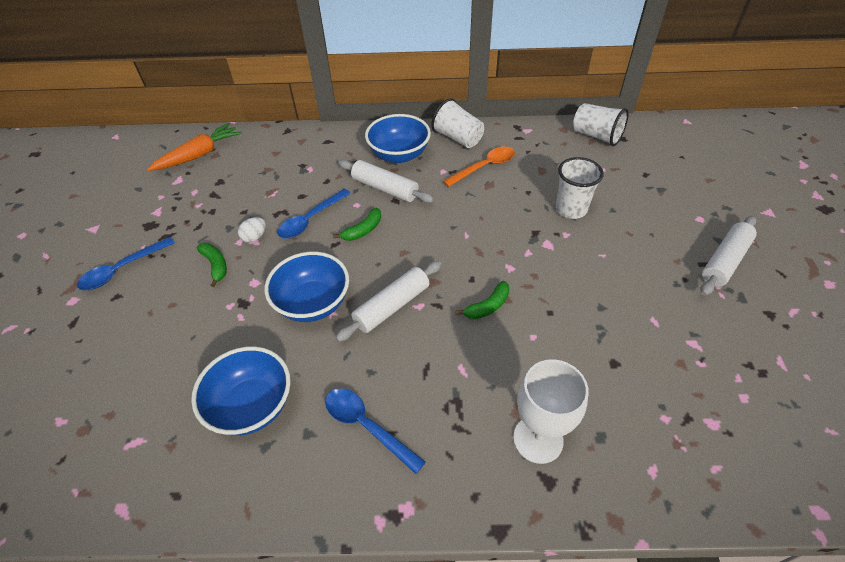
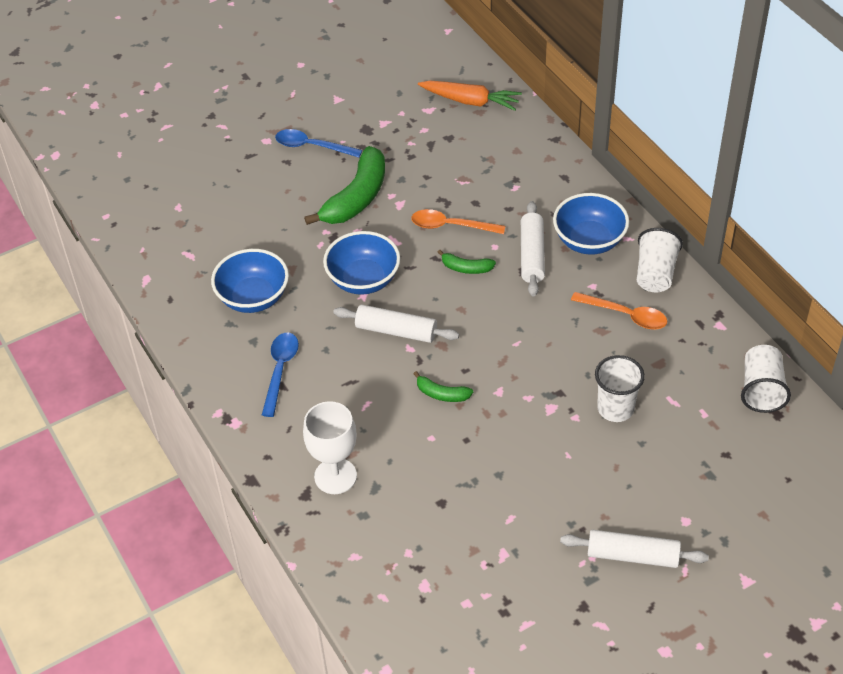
camera: 60 degrees right, 0 degrees up
green banana [196,243,227,287] -> green banana [304,146,385,225], size x2.09
white egg [238,217,266,243] -> none
blue spoon [277,189,351,239] -> orange spoon [411,209,505,234]

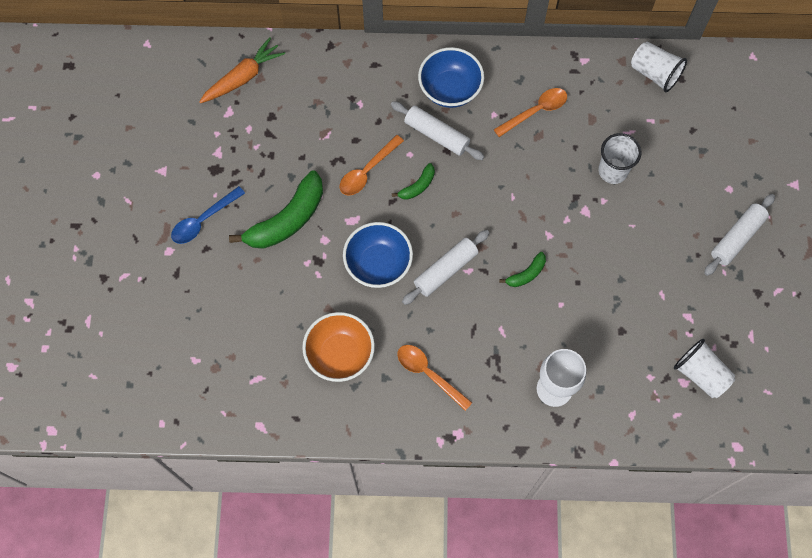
camera: 60 degrees left, 20 degrees up
blue bowl [211,249,289,313] -> orange bowl [302,312,375,382]
blue spoon [262,333,299,417] -> orange spoon [397,345,472,411]
green banana [304,146,385,225] -> green banana turned 75 degrees clockwise [229,170,323,249]
white cup [637,228,683,292] -> white cup moved to [674,339,735,398]

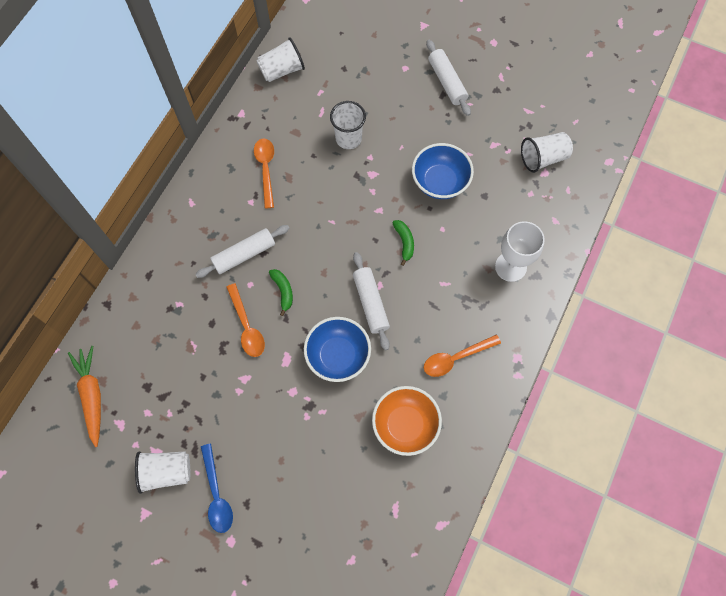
camera: 65 degrees left, 0 degrees up
green banana [229,170,323,249] -> none
blue bowl [418,47,484,108] -> blue bowl moved to [412,143,474,199]
none -> white cup [135,451,190,494]

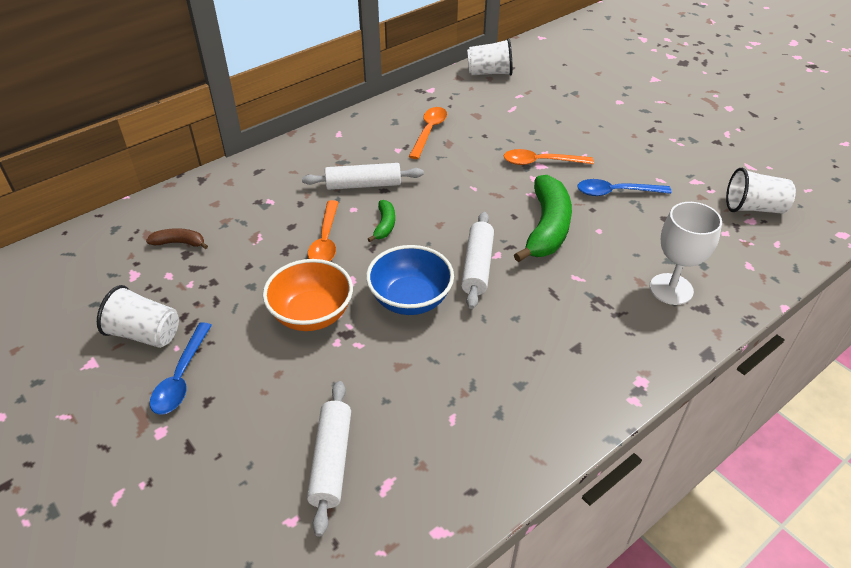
camera: 25 degrees right, 25 degrees down
orange carrot [68,346,101,447] -> none
white cup [330,101,366,149] -> none
orange bowl [372,386,442,456] -> orange bowl moved to [263,259,353,331]
green banana [392,220,414,266] -> green banana [514,175,572,262], size x2.09
blue bowl [412,143,474,199] -> blue spoon [577,179,672,196]
orange spoon [424,335,501,377] -> orange spoon moved to [503,149,594,165]
white rolling pin [426,40,471,116] -> white rolling pin moved to [307,381,351,537]
none -> brown banana [146,228,208,249]

